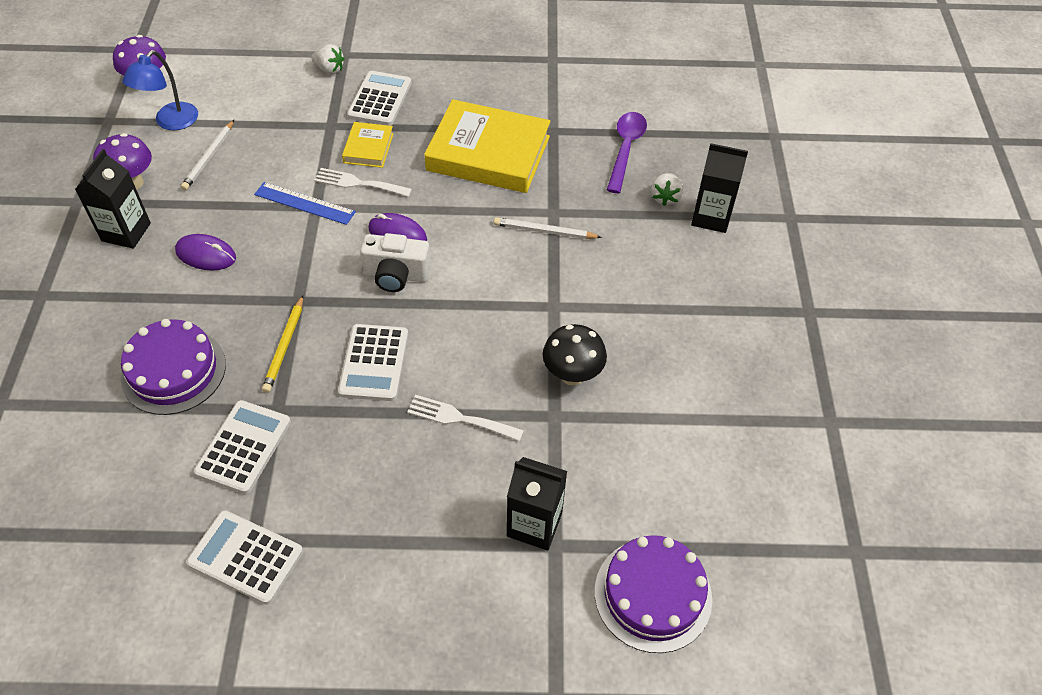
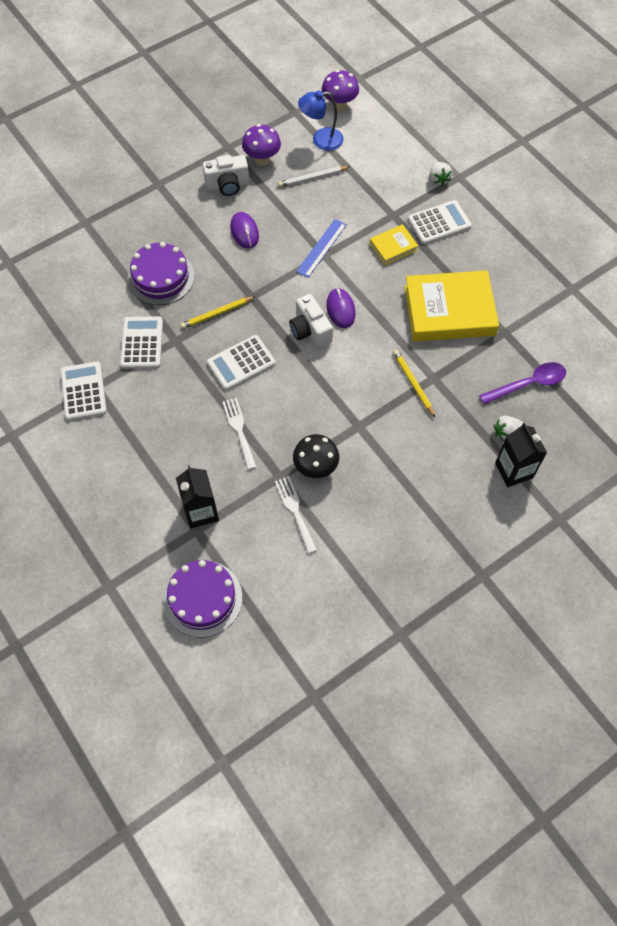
camera: 55 degrees right, 10 degrees up
black carton [75,149,151,249] -> white camera [202,155,249,196]
white calculator [194,400,291,494] -> white calculator turned 75 degrees counterclockwise [120,316,163,369]
blue ruler [254,182,356,225] -> blue ruler turned 45 degrees clockwise [296,219,347,278]
white fork [314,168,412,197] -> white fork moved to [275,476,317,554]
yellow book [424,99,551,193] -> yellow book turned 75 degrees counterclockwise [404,270,499,342]
white pencil [494,217,602,239] -> yellow pencil [393,350,435,417]

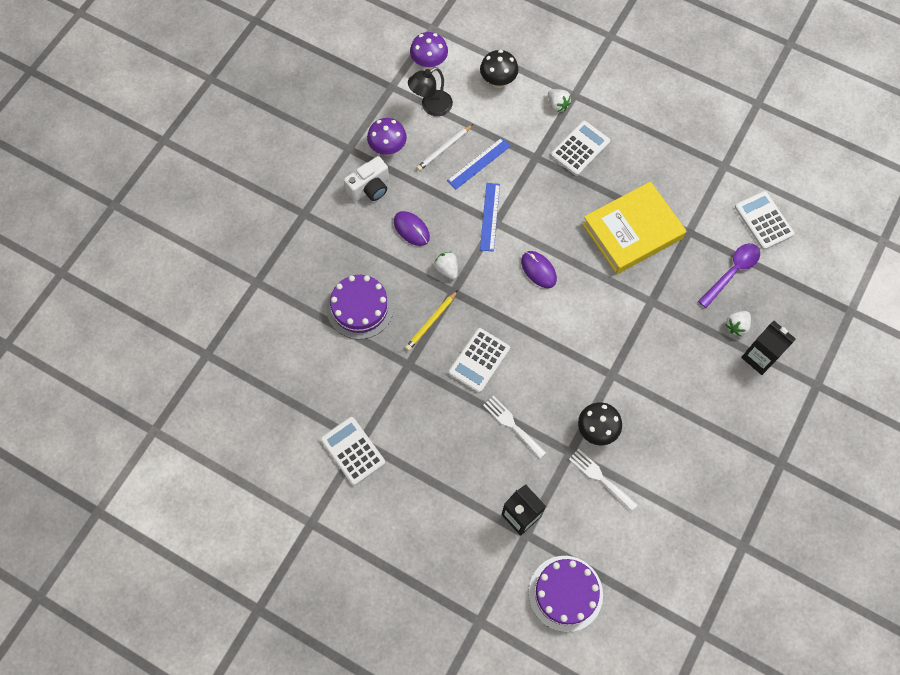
camera: 25 degrees left, 5 degrees up
white calculator [120,316,163,369] -> white calculator moved to [735,191,794,250]
white camera [289,294,333,348] -> none
blue lamp [298,90,344,151] -> black lamp [408,67,453,116]
yellow book [370,224,418,265] -> none
yellow pencil [393,350,435,417] -> none
none -> white strawberry [434,252,458,279]
none -> blue ruler [447,137,511,189]
none -> black mushroom [480,50,519,88]

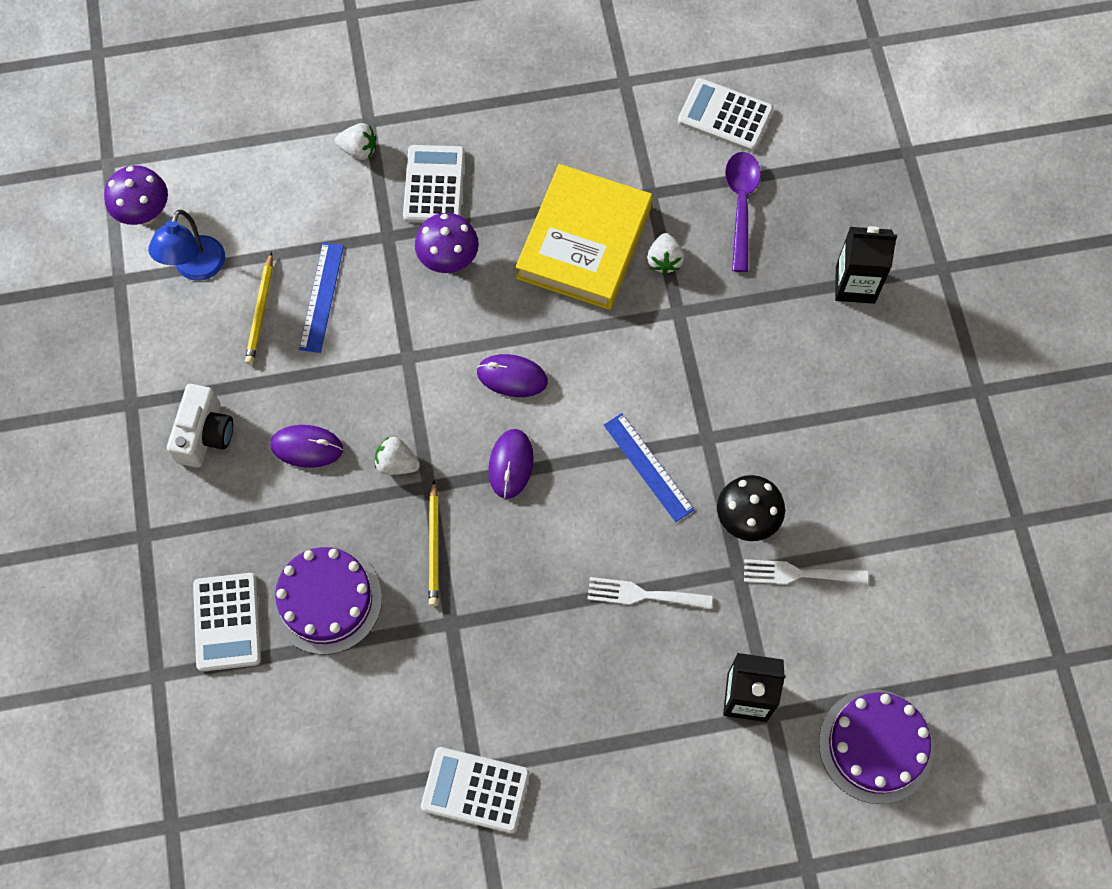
camera: 40 degrees left, 0 degrees up
purple mushroom [367,118,407,156] -> purple mushroom moved to [415,213,479,273]
black lamp [408,67,453,116] -> blue lamp [148,210,225,281]
white pencil [416,124,473,171] -> yellow pencil [245,252,273,365]
white calculator [449,328,510,393] -> white calculator moved to [193,573,261,672]
black mushroom [480,50,519,88] -> none
blue ruler [480,183,500,252] -> blue ruler moved to [604,413,694,522]
white strawberry [725,311,751,336] -> white strawberry moved to [647,233,684,274]
none -> purple mouse [488,429,534,499]

